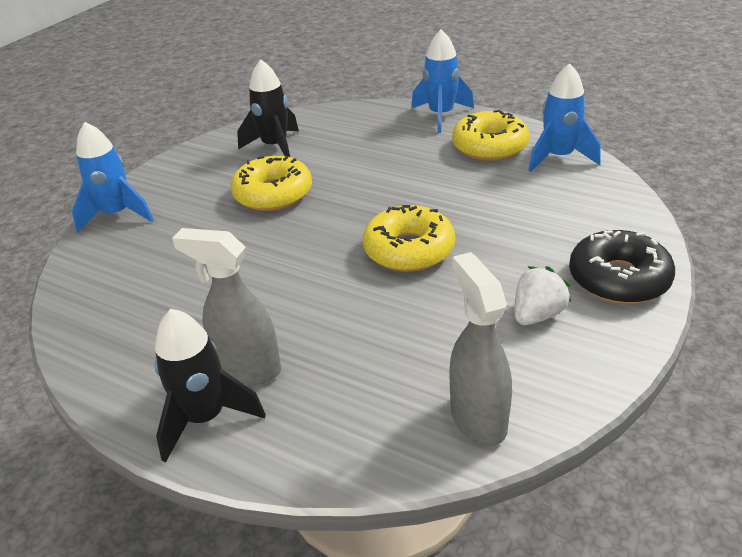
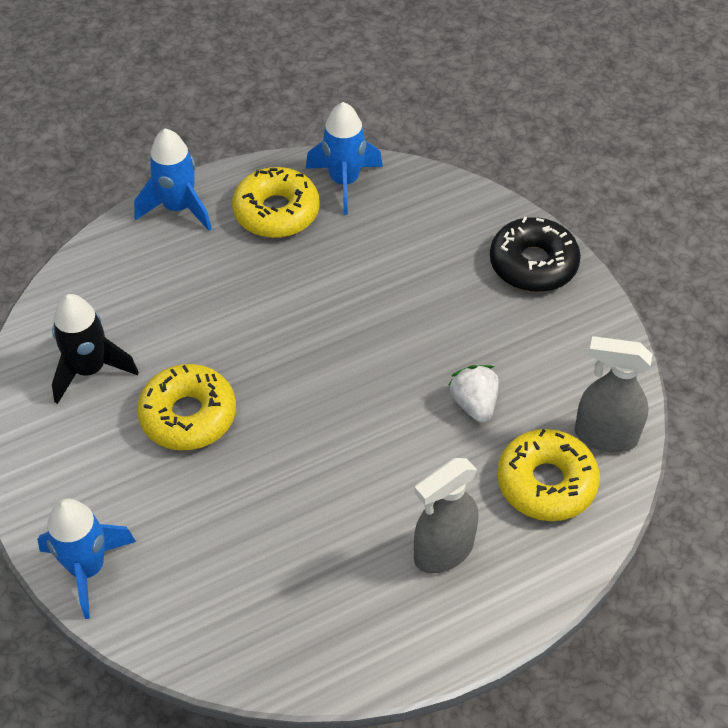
camera: 60 degrees left, 15 degrees up
black rocket [155,309,266,463] -> none
yellow donut [363,205,455,272] -> yellow donut moved to [497,429,600,521]
white strawberry [514,266,571,325] -> white strawberry moved to [449,365,499,423]

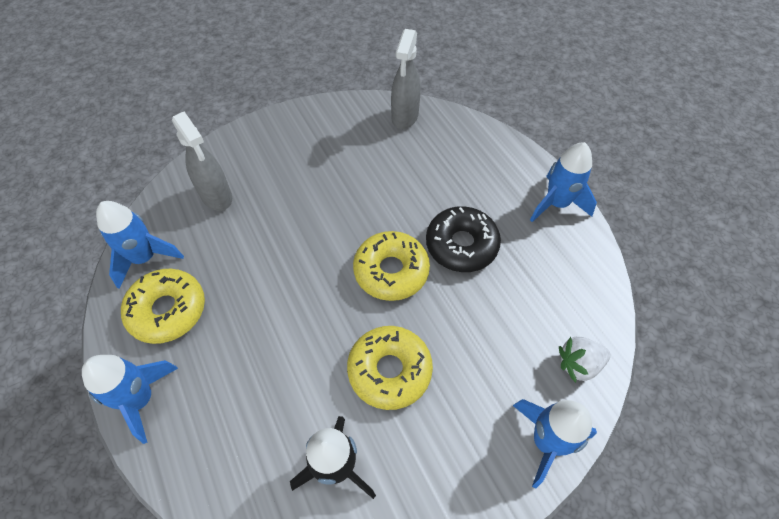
camera: 90 degrees left, 5 degrees up
grey spray bottle [414,458,478,574] -> grey spray bottle moved to [172,111,232,211]
white strawberry [449,365,499,423] -> white strawberry moved to [559,337,610,383]
black donut [490,217,581,292] -> black donut moved to [426,206,501,272]
yellow donut [497,429,600,521] -> yellow donut moved to [353,231,430,301]
none -> blue rocket [530,142,597,222]

